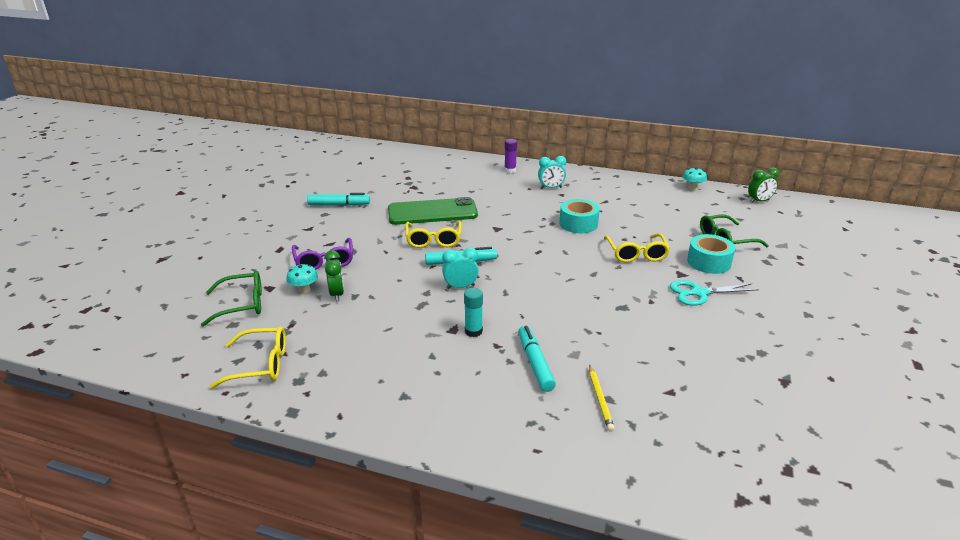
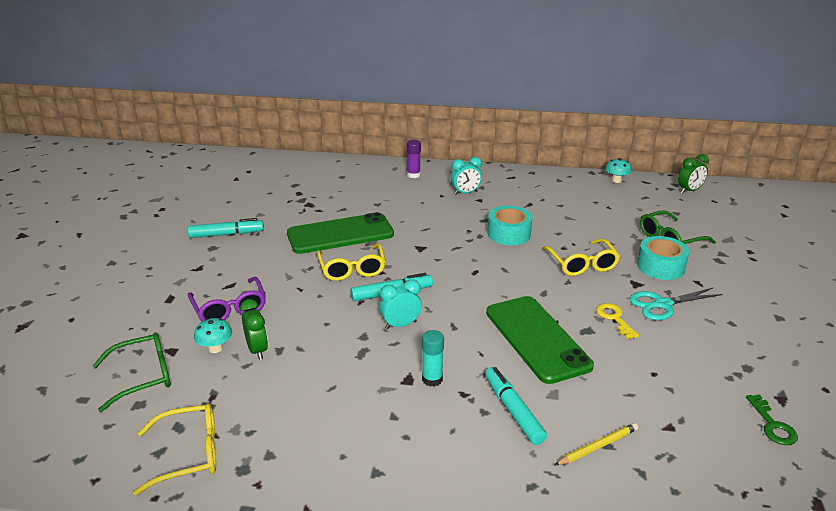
camera: 10 degrees left, 0 degrees up
yellow pencil [589,365,615,432] -> yellow pencil turned 105 degrees counterclockwise [555,423,638,465]
none -> green phone [486,296,594,384]
none -> yellow key [596,303,639,339]
none -> green key [746,395,798,445]

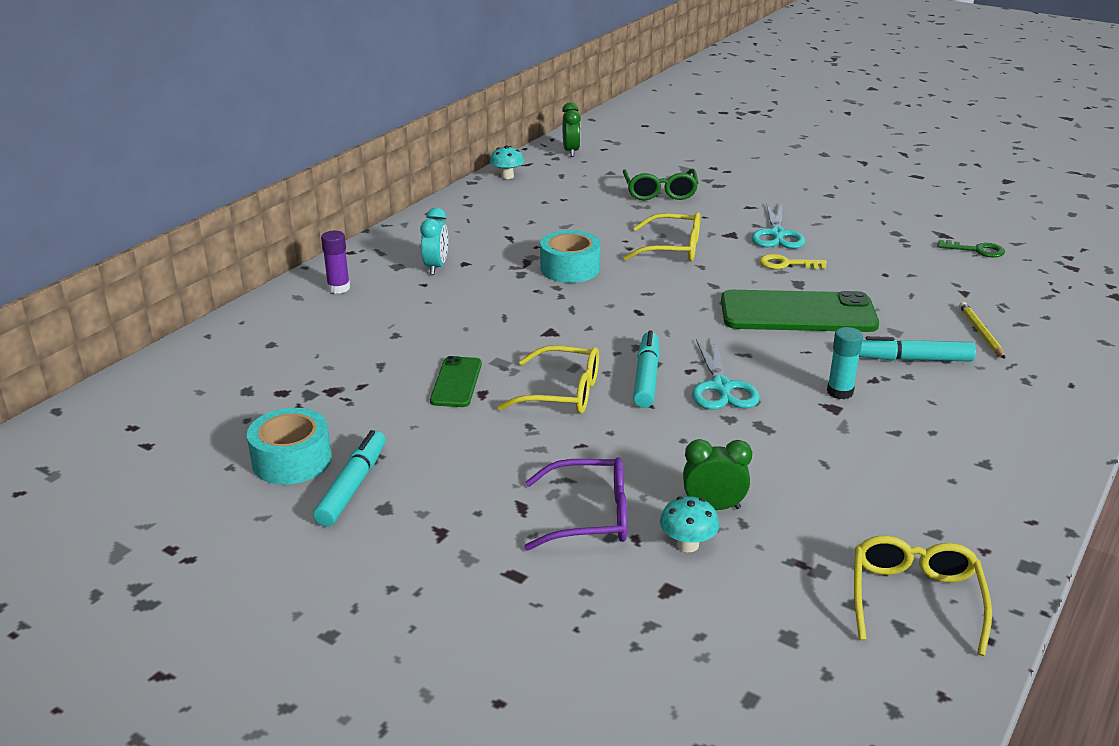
camera: 65 degrees left, 0 degrees up
green glasses [93,333,171,412] -> none
green phone [287,212,394,254] -> green phone [430,356,482,407], size x0.52
turquoise clock [380,279,422,329] -> turquoise scissors [692,338,760,410]
turquoise tape [637,236,689,280] -> turquoise tape moved to [247,408,332,485]

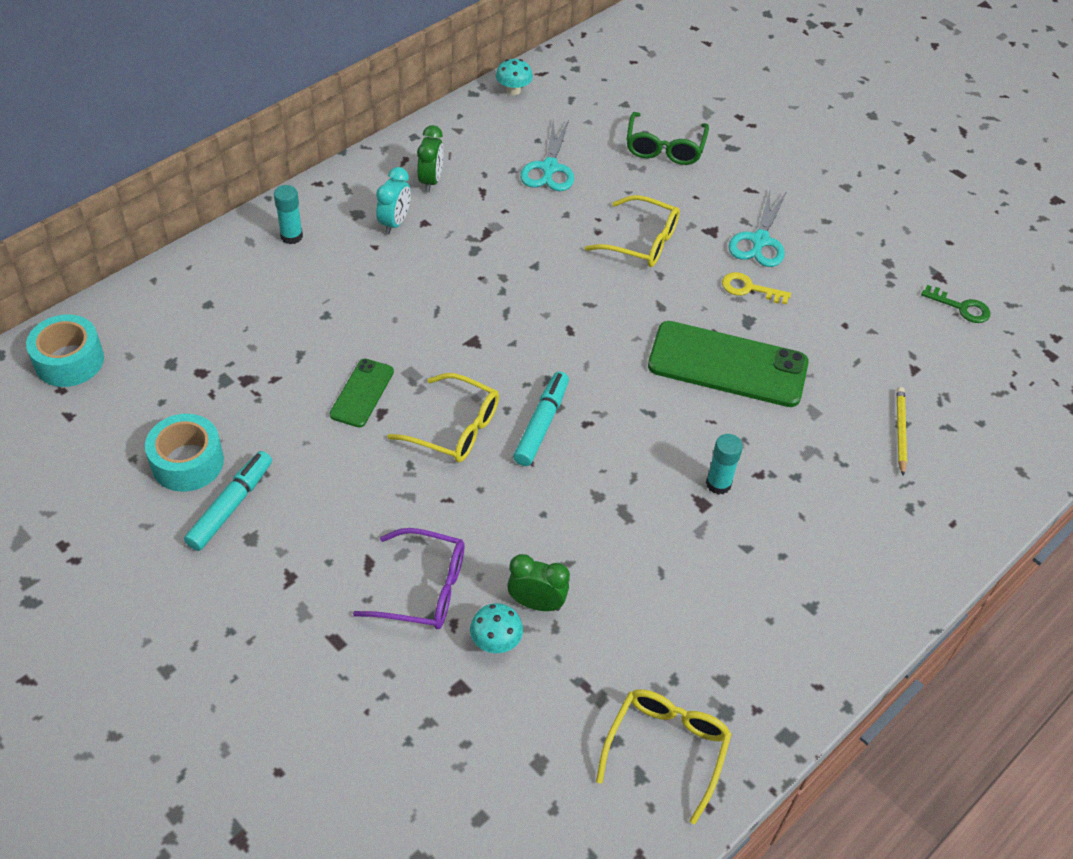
camera: 10 degrees right, 20 degrees up
purple glue stick [321,231,350,294] -> turquoise glue stick [274,185,303,244]
turquoise tape [540,230,600,283] -> turquoise tape moved to [26,314,104,387]
green clock [562,102,581,157] -> green clock moved to [417,125,444,192]
turquoise scissors [692,338,760,410] -> turquoise scissors moved to [520,120,574,191]
turquoise marker [859,336,976,362] -> none

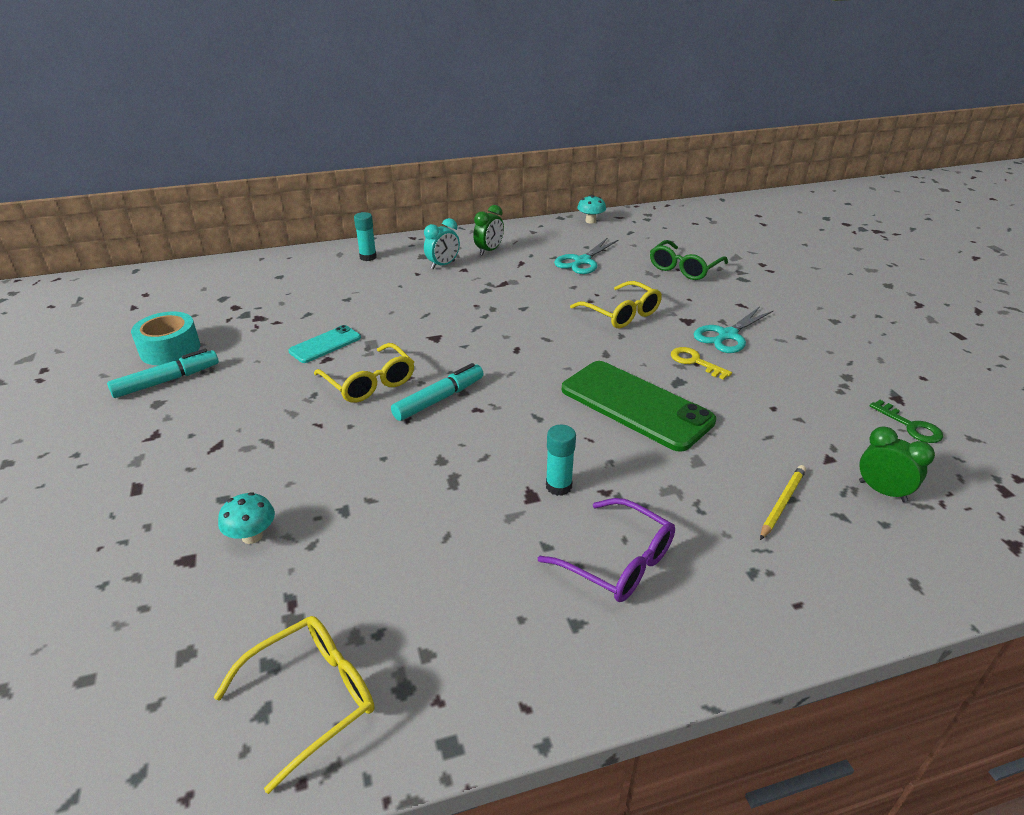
camera: 30 degrees right, 15 degrees down
turquoise tape [26,314,104,387] -> none
green phone [330,359,394,428] -> turquoise phone [288,325,361,363]
purple glasses [353,528,465,629] -> purple glasses moved to [538,498,675,602]
green clock [507,554,570,611] -> green clock moved to [859,426,935,502]

